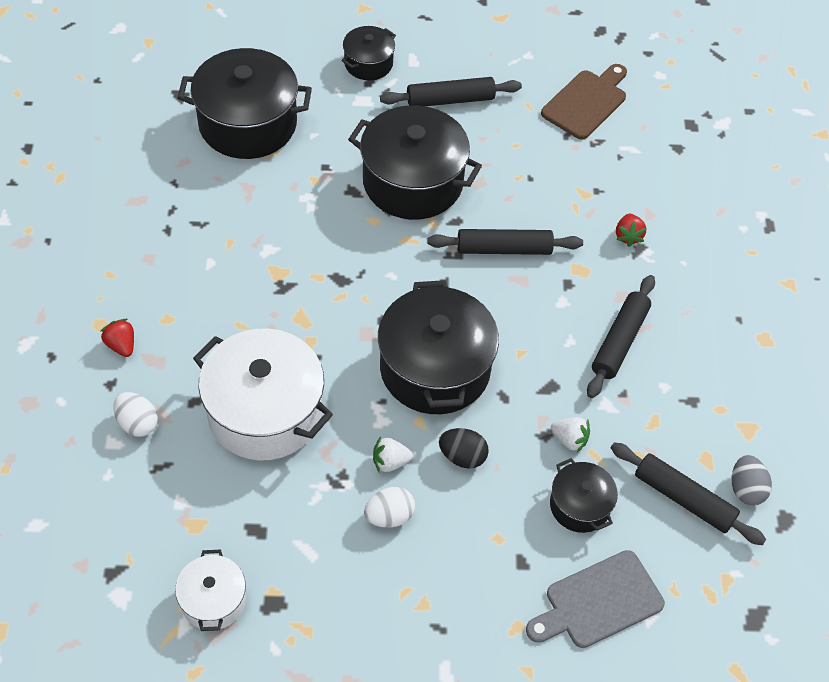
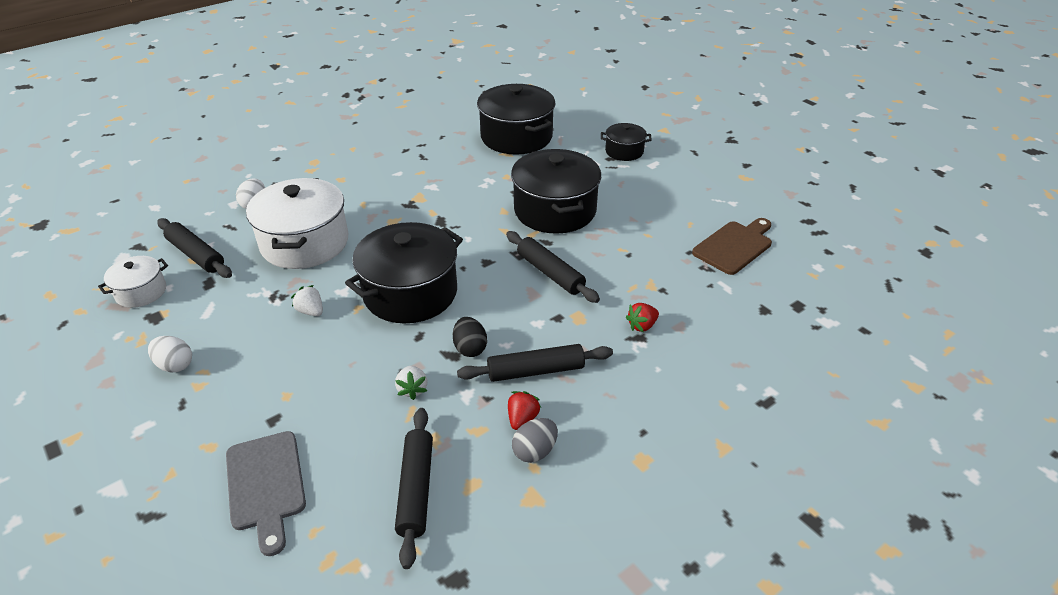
camera: 55 degrees right, 15 degrees down
red strawberry [100,319,134,357] -> red strawberry moved to [508,391,541,430]
white egg [364,487,415,528] -> white egg moved to [148,336,192,372]
black rolling pin [380,77,522,106] -> black rolling pin moved to [157,218,232,278]
black egg [439,428,489,469] -> black egg moved to [453,317,487,357]
grey cutting board [526,550,665,648] -> grey cutting board turned 135 degrees counterclockwise [226,431,306,556]
brown cutting board [541,64,627,140] -> brown cutting board turned 45 degrees counterclockwise [692,218,772,275]
black pot [550,458,618,533] -> none
grey egg [732,455,772,505] -> grey egg moved to [512,418,558,463]

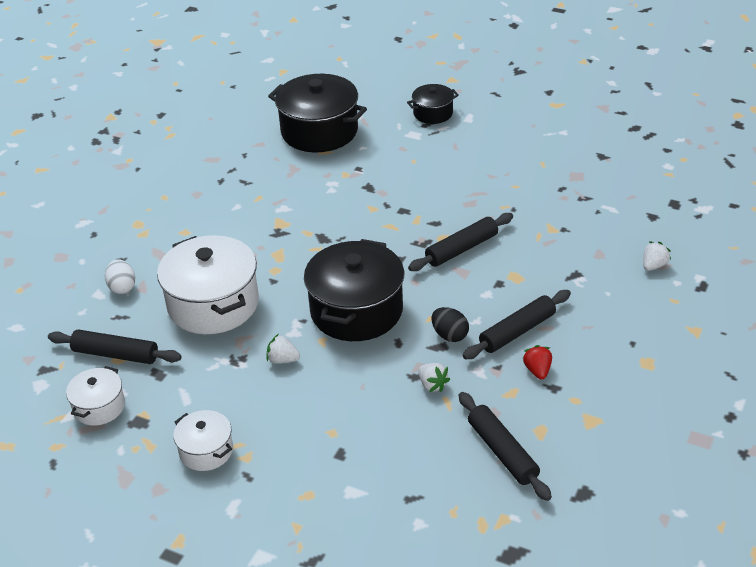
camera: 25 degrees left, 0 degrees up
white egg [148,336,192,372] -> white pot [173,410,233,471]
grey cutting board [226,431,306,556] -> none
black rolling pin [506,231,600,303] -> black rolling pin turned 60 degrees counterclockwise [408,213,513,271]
black pot [511,149,601,234] -> none
grey egg [512,418,558,463] -> none
red strawberry [626,303,659,332] -> none
brown cutting board [692,218,772,275] -> none
none -> white strawberry [643,241,671,271]

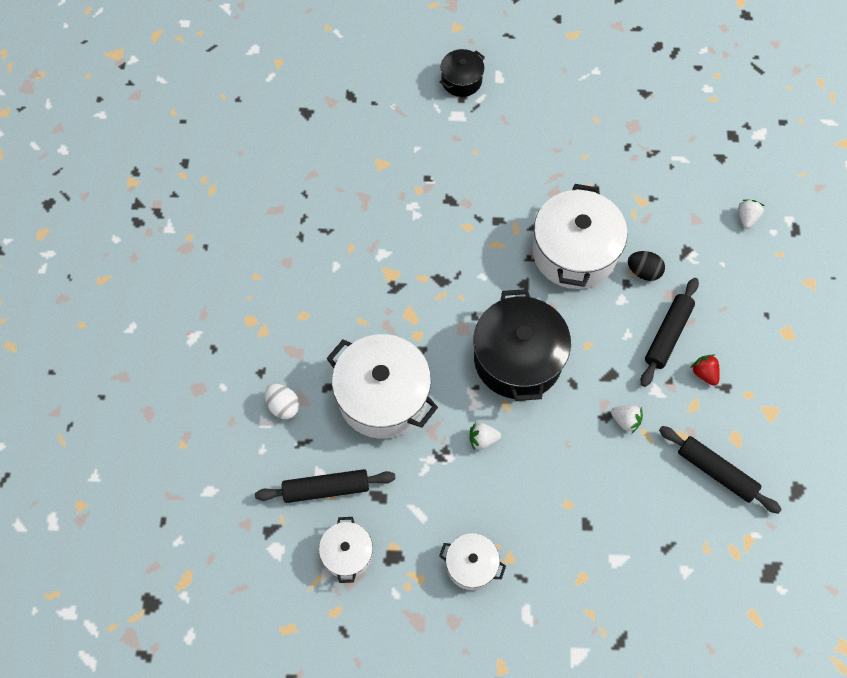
camera: 25 degrees left, 25 degrees up
black pot [268,74,367,152] -> none
black rolling pin [408,213,513,271] -> white pot [532,184,627,289]
black egg [431,307,469,342] -> black egg moved to [628,251,665,281]

